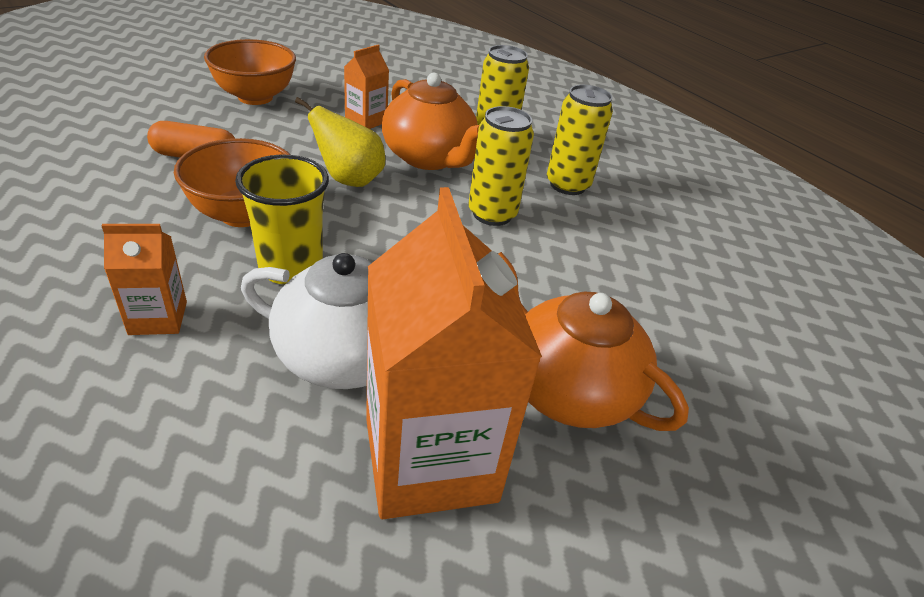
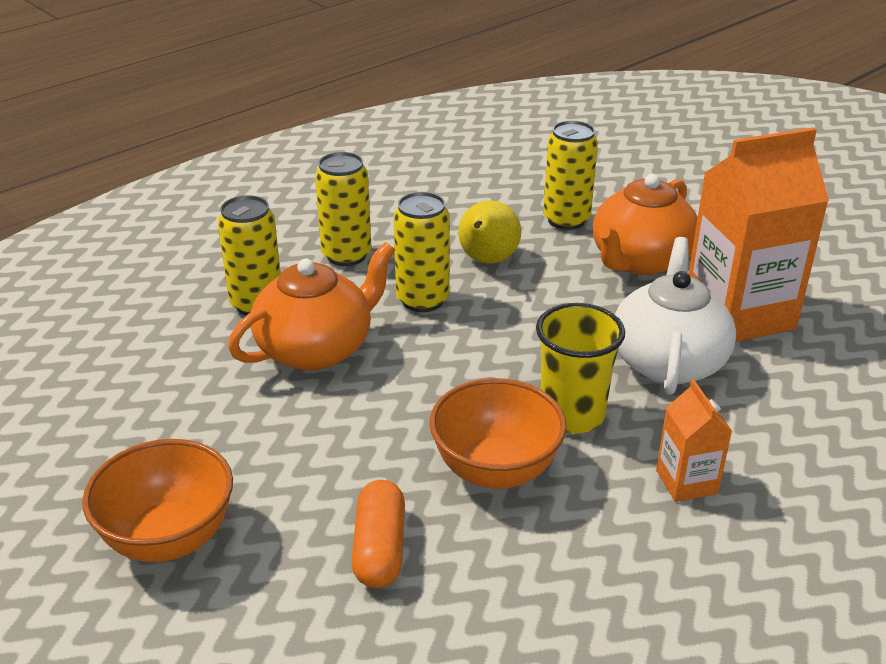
camera: 90 degrees left, 5 degrees down
yellow pear [295,97,385,187] -> yellow pear moved to [458,200,521,264]
orange carton [344,45,389,129] -> none
none -> yellow can [543,120,598,230]

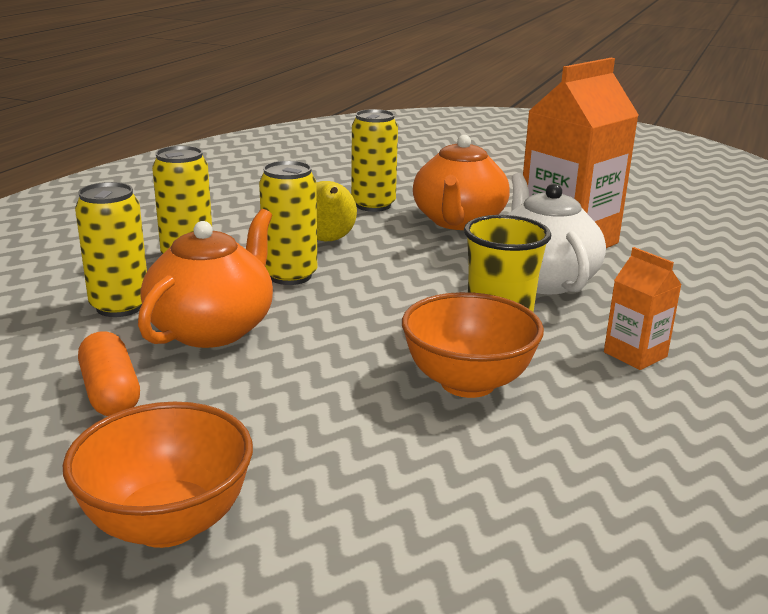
camera: 25 degrees left, 10 degrees down
orange capsule [352,480,405,588] -> orange capsule moved to [78,331,140,416]

